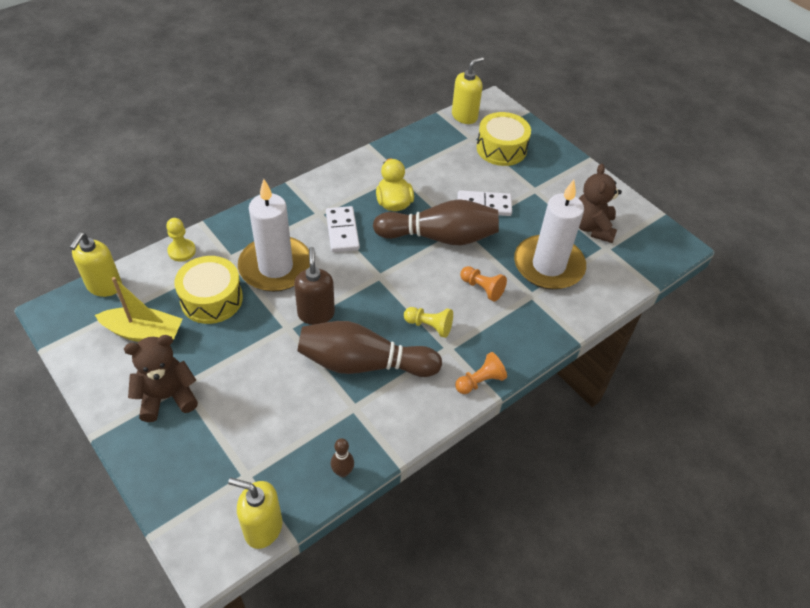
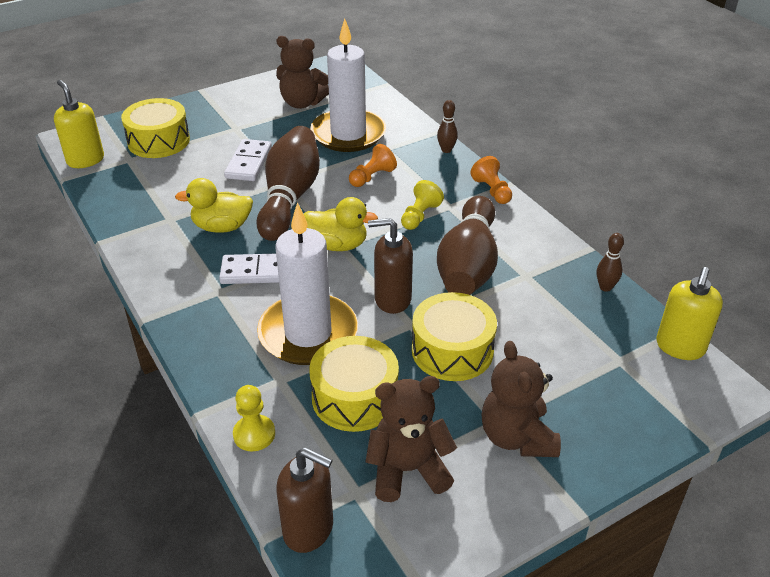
camera: 80 degrees left, 10 degrees down
yellow soap dispenser [70,233,122,297] -> brown soap dispenser [276,448,333,553]
yellow boat [95,277,183,342] -> brown teddy bear [365,376,457,502]
none -> yellow duck [304,197,378,251]
none -> yellow drum [412,292,497,381]
none -> brown bowling pin [437,100,458,153]

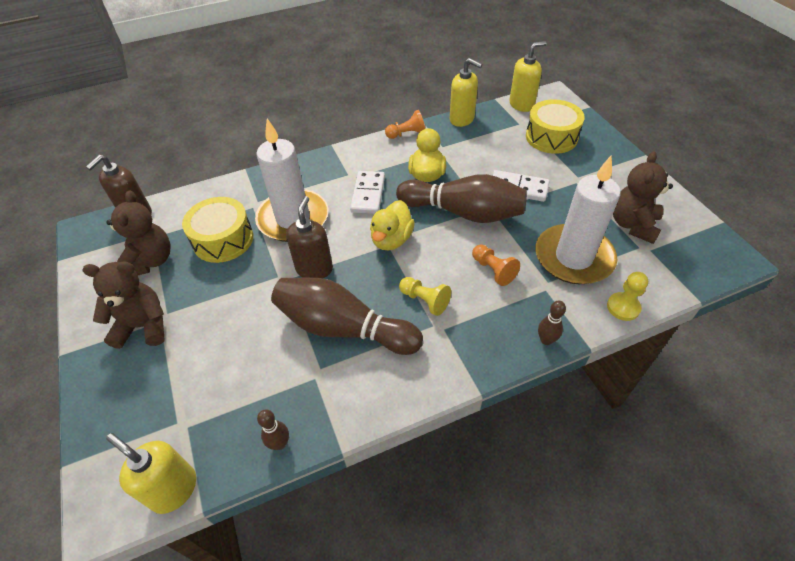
camera: 100 degrees right, 10 degrees up
yellow pawn [233,385,275,451] -> yellow pawn moved to [607,272,648,321]
yellow drum [412,292,497,381] -> none
orange pawn [470,156,512,204] -> orange pawn moved to [385,110,425,139]
none -> yellow soap dispenser [450,58,482,127]

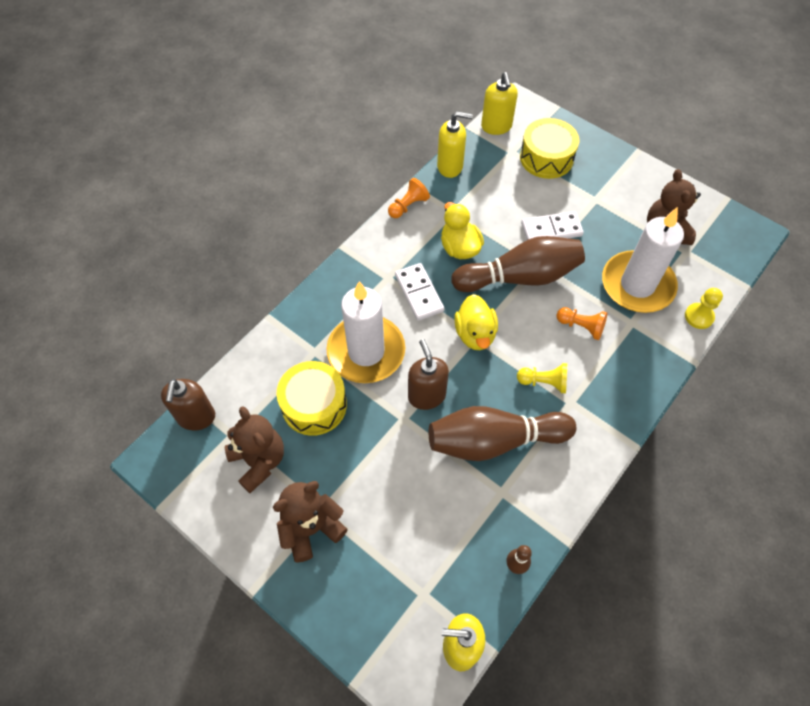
camera: 30 degrees left, 10 degrees up
yellow soap dispenser [509,41,547,112] -> yellow soap dispenser turned 135 degrees clockwise [481,72,518,135]
brown bowling pin [538,301,566,345] -> none

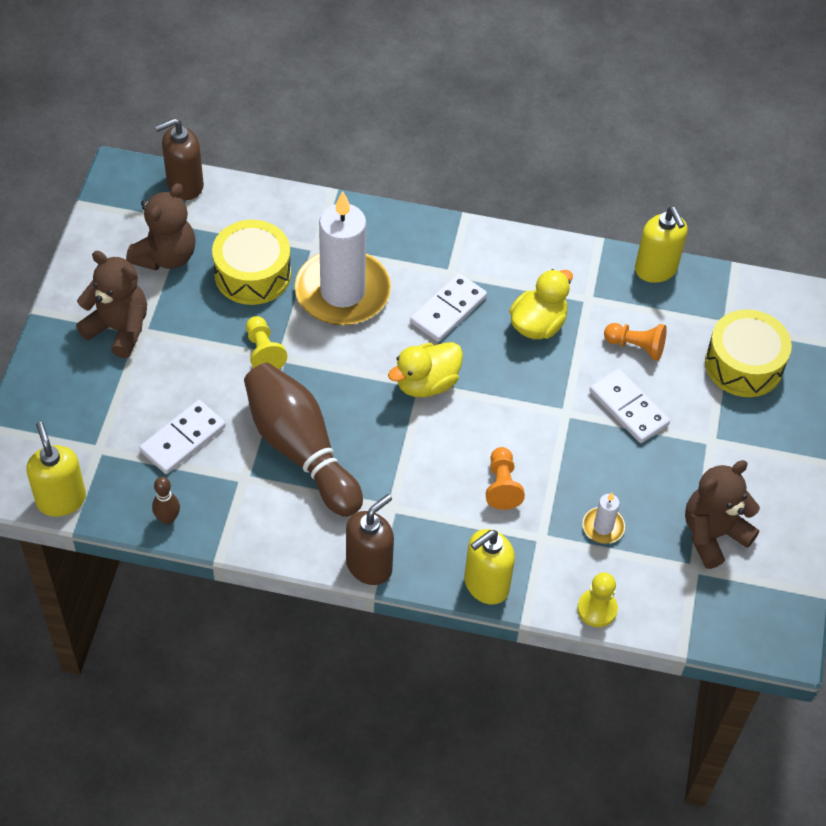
camera: 60 degrees right, 5 degrees down
orange pawn [388,178,430,218] -> orange pawn moved to [604,323,667,361]
brown soap dispenser [408,339,449,410] -> brown soap dispenser moved to [346,494,394,585]
brown bowling pin [451,236,585,292] -> none
yellow soap dispenser [481,72,518,135] -> yellow soap dispenser moved to [464,529,515,605]
yellow pawn [517,363,567,393] -> yellow pawn moved to [246,316,287,369]
white candle [602,207,684,313] -> white candle [583,493,625,544], size x0.41
none -> white domino [139,400,226,474]

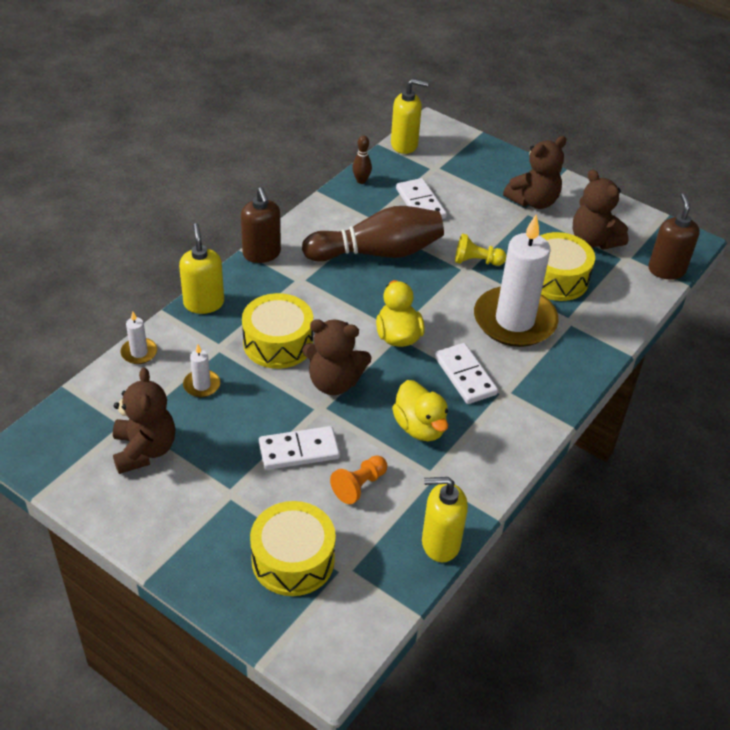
camera: 115 degrees right, 10 degrees down
orange pawn [486,447,525,510] -> yellow drum [242,293,313,369]
yellow pawn [577,572,618,627] -> white candle [121,312,157,364]
none -> brown teddy bear [302,319,371,395]

